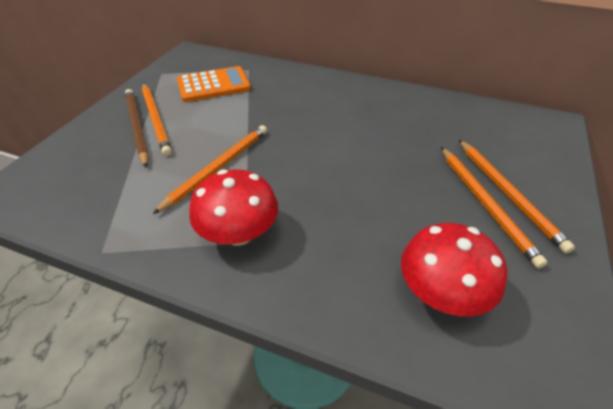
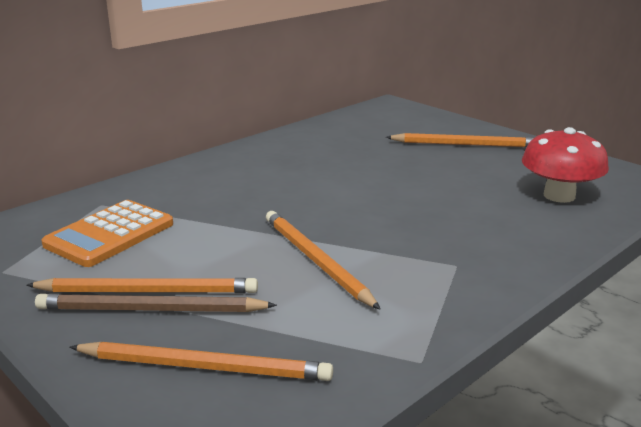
camera: 65 degrees left, 20 degrees down
orange calculator [177,66,251,102] -> orange calculator turned 150 degrees counterclockwise [41,200,173,267]
red mushroom [189,169,278,246] -> none
orange pencil [441,147,548,268] -> orange pencil moved to [70,342,333,381]

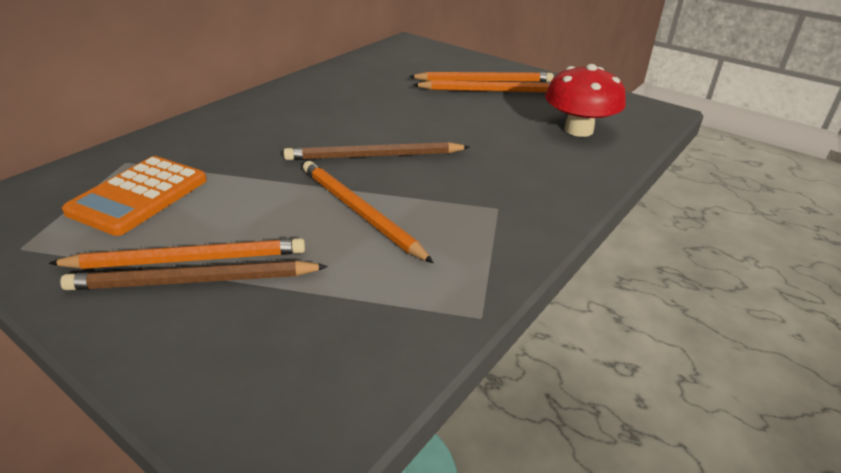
camera: 10 degrees left, 10 degrees up
orange pencil [70,342,333,381] -> orange pencil moved to [413,80,550,93]
none -> brown pencil [283,142,470,160]

